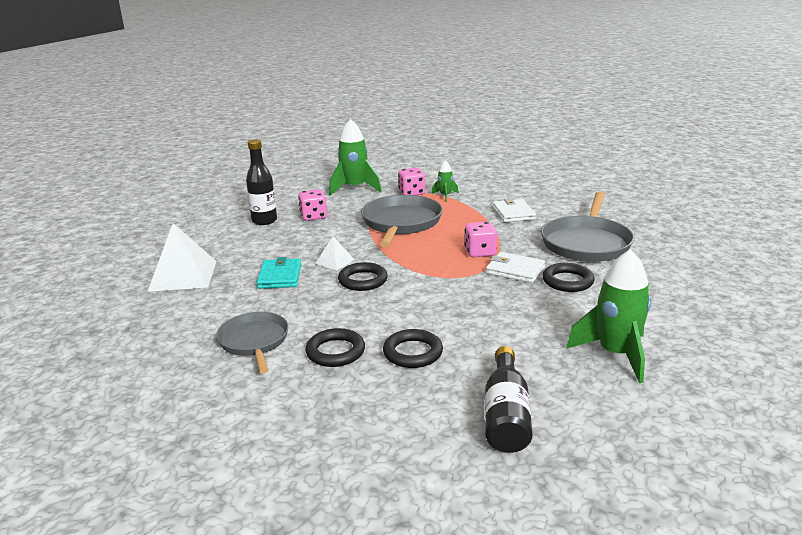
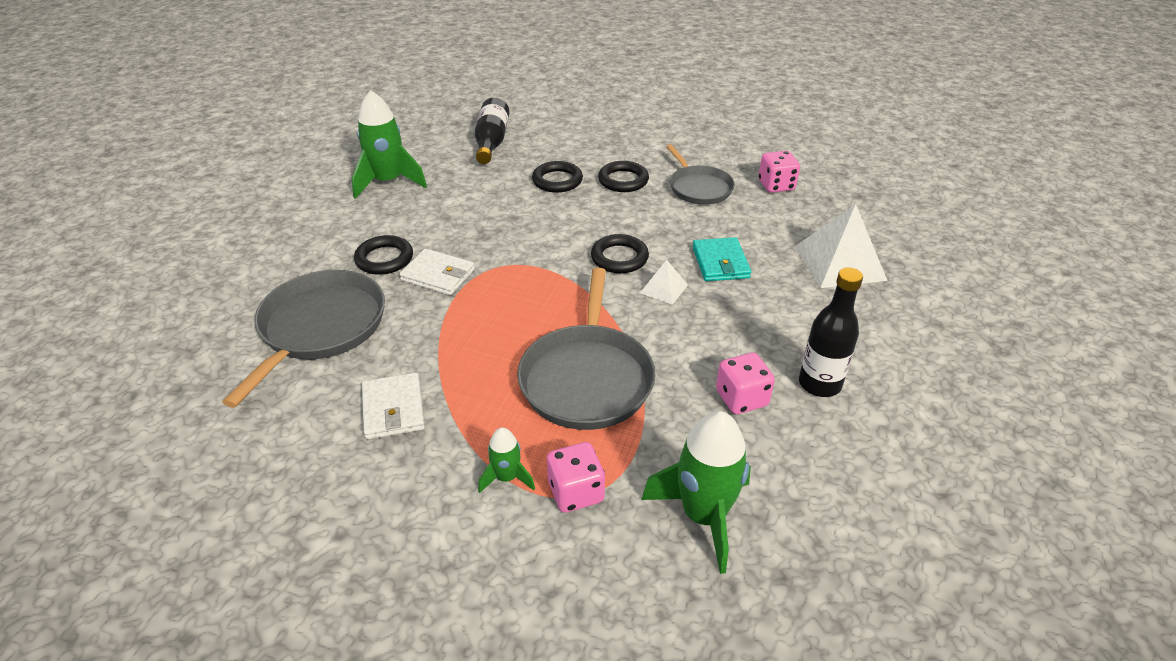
camera: 175 degrees right, 15 degrees up
pink dice [464,222,497,257] -> pink dice moved to [759,151,800,193]

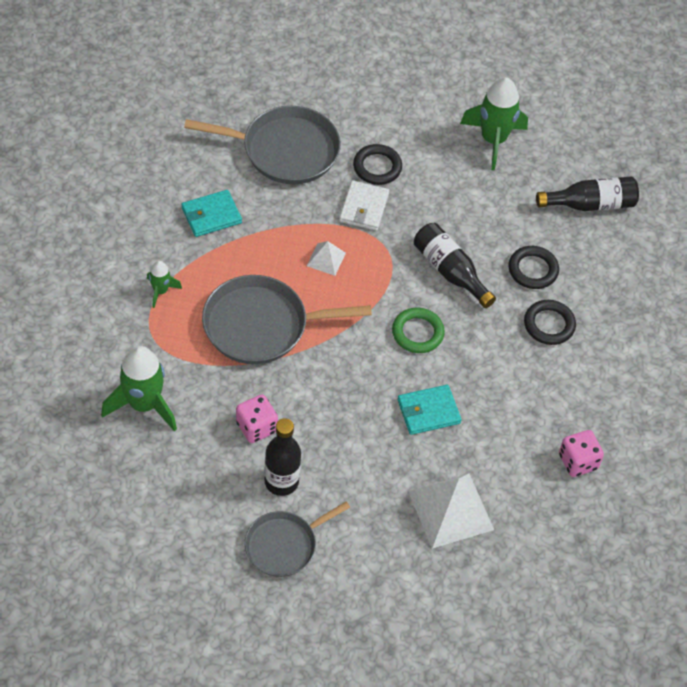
camera: 75 degrees right, 15 degrees up
white wallet [362,373,425,439] -> turquoise wallet [181,190,242,237]
pink dice [547,442,605,513] -> none
black ring [591,234,649,273] -> green ring [392,308,445,353]
white pyramid [640,260,688,305] -> white pyramid moved to [307,241,346,276]
grey pan [666,144,735,205] -> grey pan moved to [245,501,350,577]
none -> black bottle [414,223,496,308]

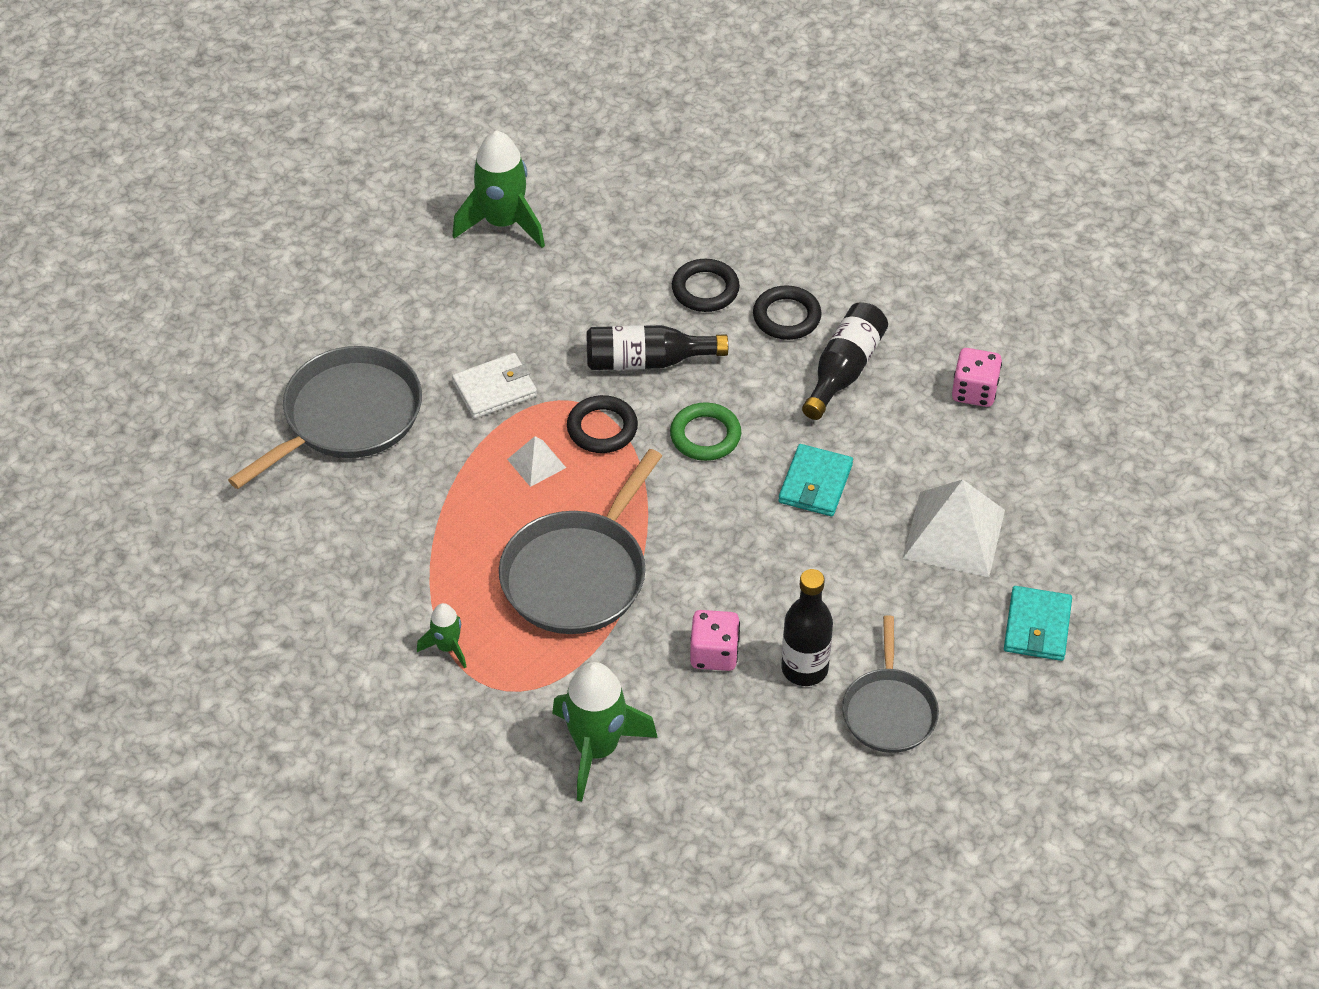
camera: 50 degrees left, 5 degrees down
turquoise wallet [181,190,242,237] -> turquoise wallet moved to [1004,586,1072,661]
white wallet [339,180,389,231] -> white wallet turned 75 degrees counterclockwise [452,353,537,419]
black ring [353,144,402,185] -> black ring moved to [567,395,638,453]
black bottle [536,176,639,211] -> black bottle moved to [802,303,888,420]

